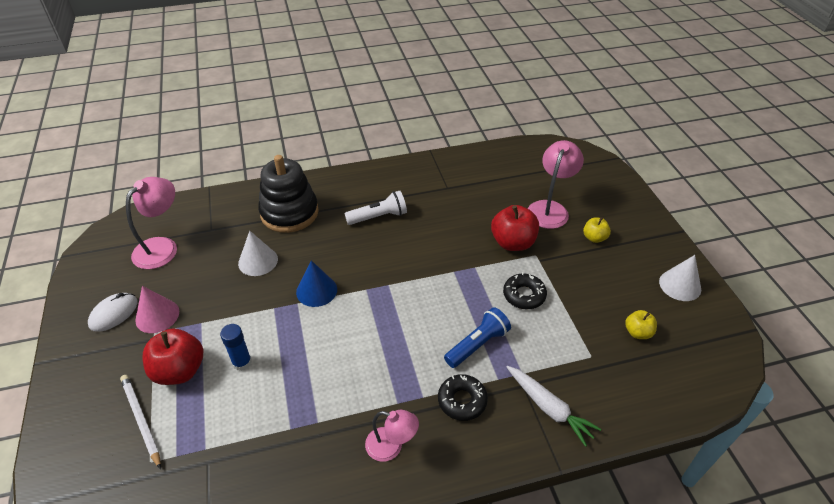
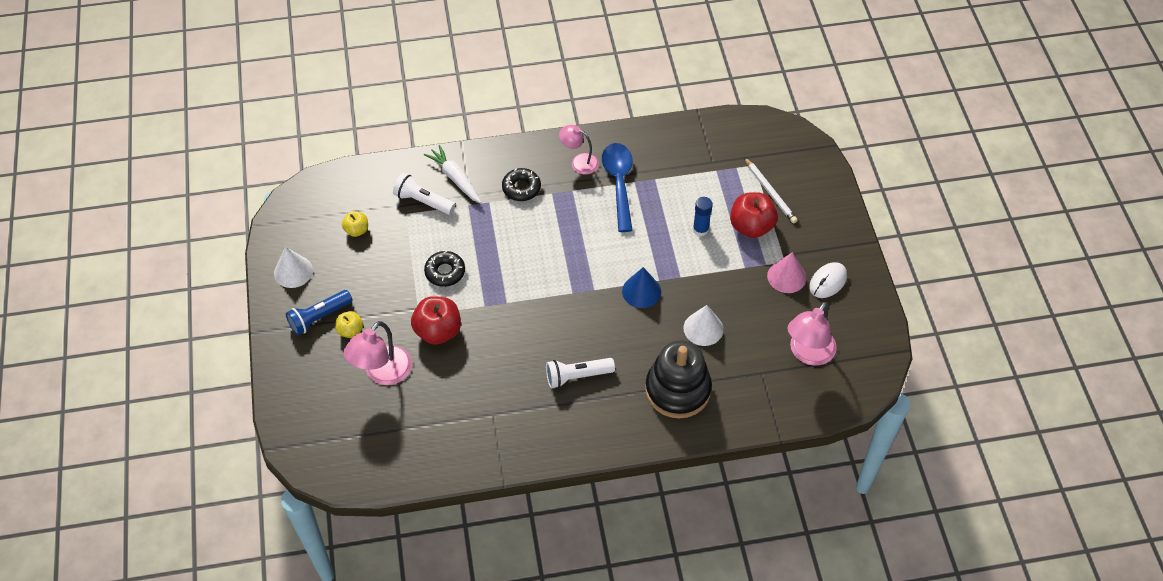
camera: 175 degrees left, 10 degrees up
blue flashlight [444,307,511,368] -> blue flashlight moved to [286,290,352,336]
none -> white flashlight [393,173,455,215]
none -> blue spoon [602,143,633,232]

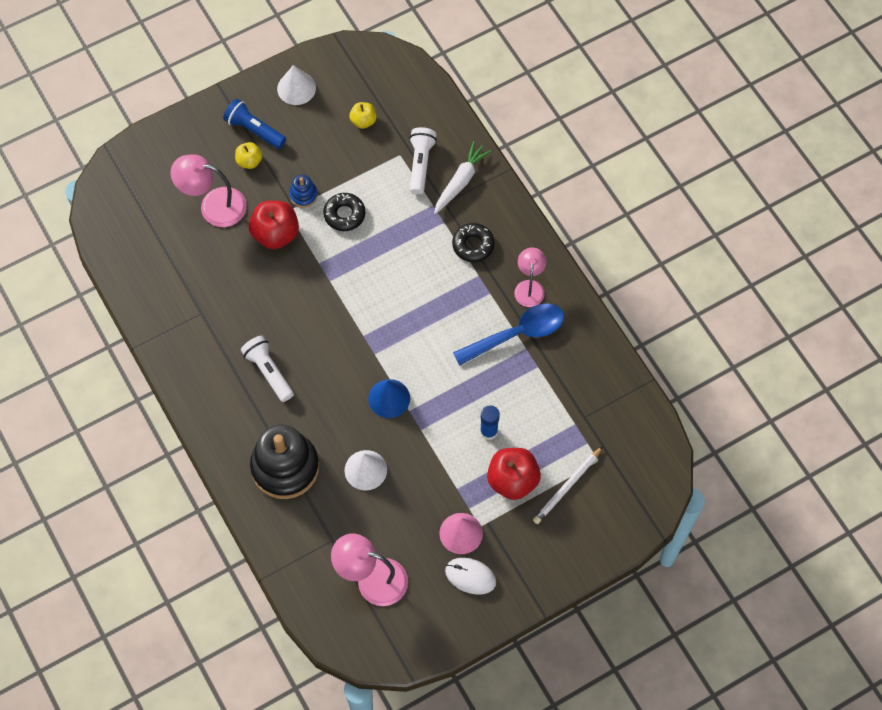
camera: 70 degrees right, 10 degrees up
none -> blue stacking toy [289,175,318,207]

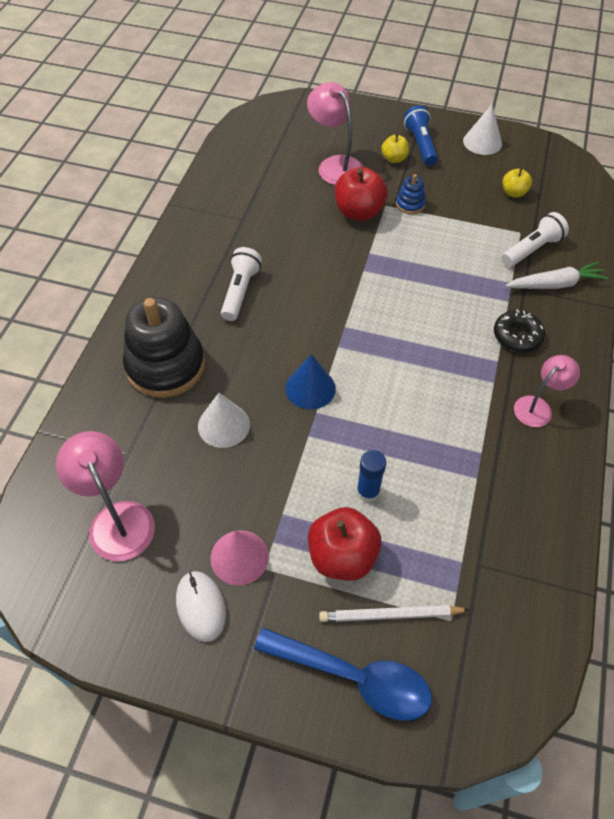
camera: 45 degrees right, 10 degrees down
black donut [323,193,365,231] -> none
blue spoon [453,304,564,366] -> blue spoon moved to [254,628,432,721]

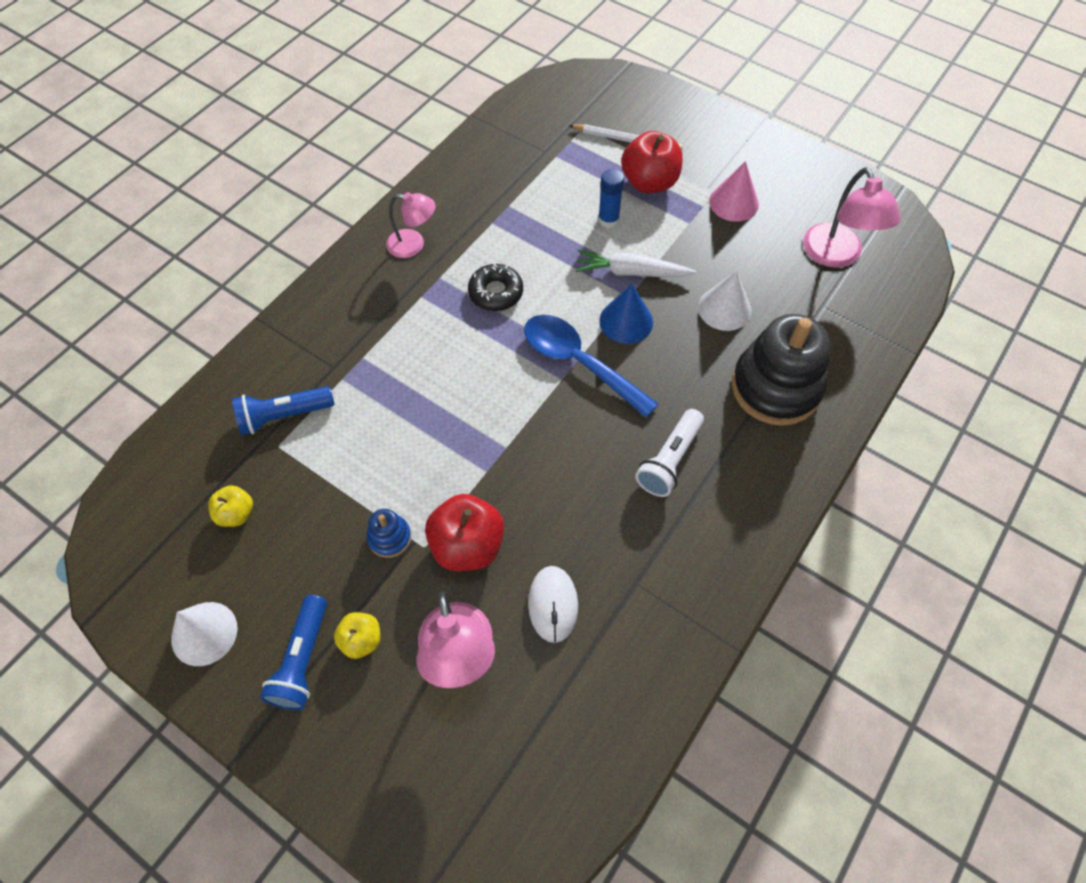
camera: 160 degrees left, 5 degrees up
white mouse [176,571,226,642] -> white mouse moved to [528,566,578,643]
blue spoon [254,628,432,721] -> blue spoon moved to [524,315,658,418]
black donut [494,310,545,352] -> black donut moved to [468,263,523,311]
white flashlight [501,212,569,267] -> blue flashlight [232,386,335,435]
white carrot [506,262,609,289] -> white carrot moved to [576,250,696,277]
pink lamp [514,355,580,427] -> pink lamp turned 150 degrees counterclockwise [386,192,436,258]

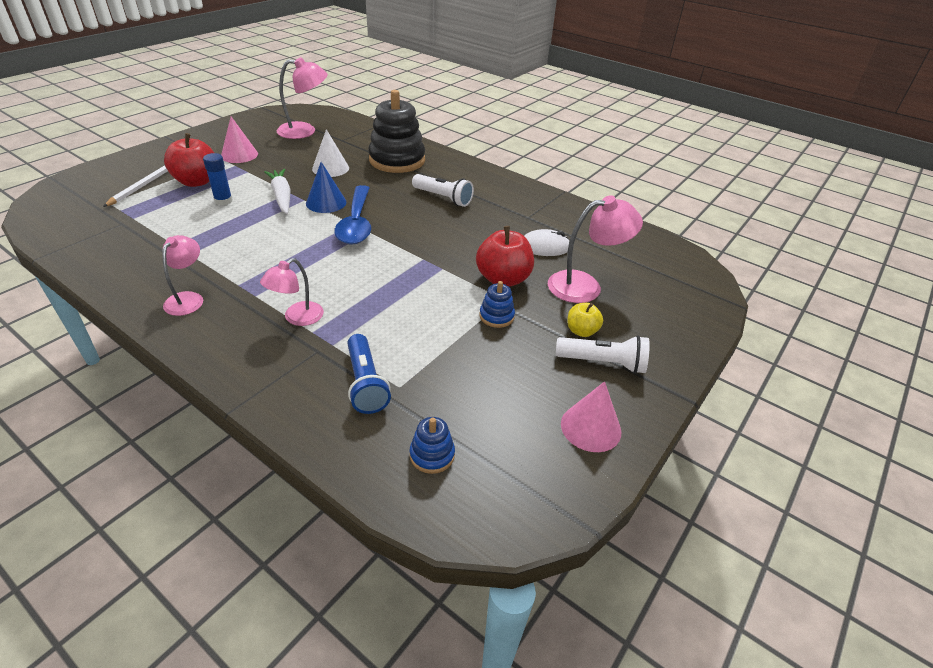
camera: 90 degrees left, 20 degrees down
white cone [171,602,238,666] -> pink cone [561,381,621,452]
yellow apple [208,485,253,527] -> none
blue flashlight [260,595,327,710] -> white flashlight [556,335,650,374]
black donut [468,263,523,311] -> none
blue spoon [524,315,658,418] -> blue spoon turned 45 degrees counterclockwise [334,185,371,245]
white carrot [576,250,696,277] -> white carrot turned 150 degrees clockwise [264,169,291,214]
none -> pink lamp [260,258,324,326]
none -> blue stacking toy [410,417,455,474]

